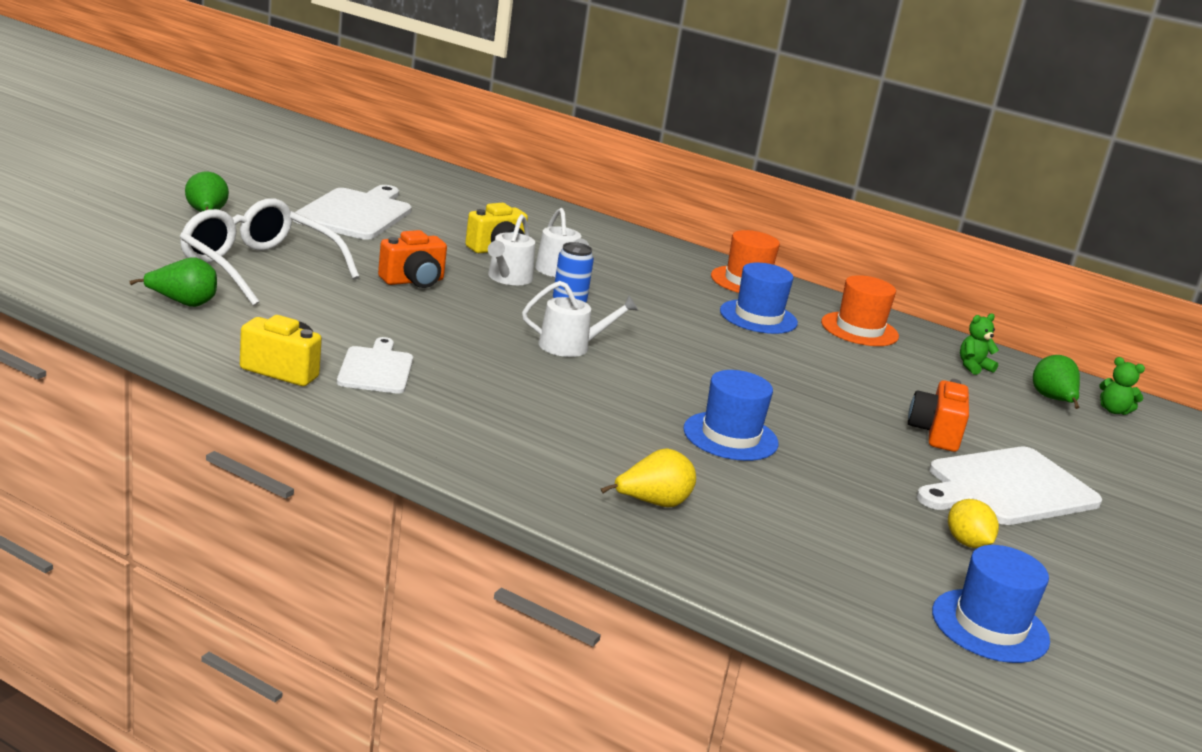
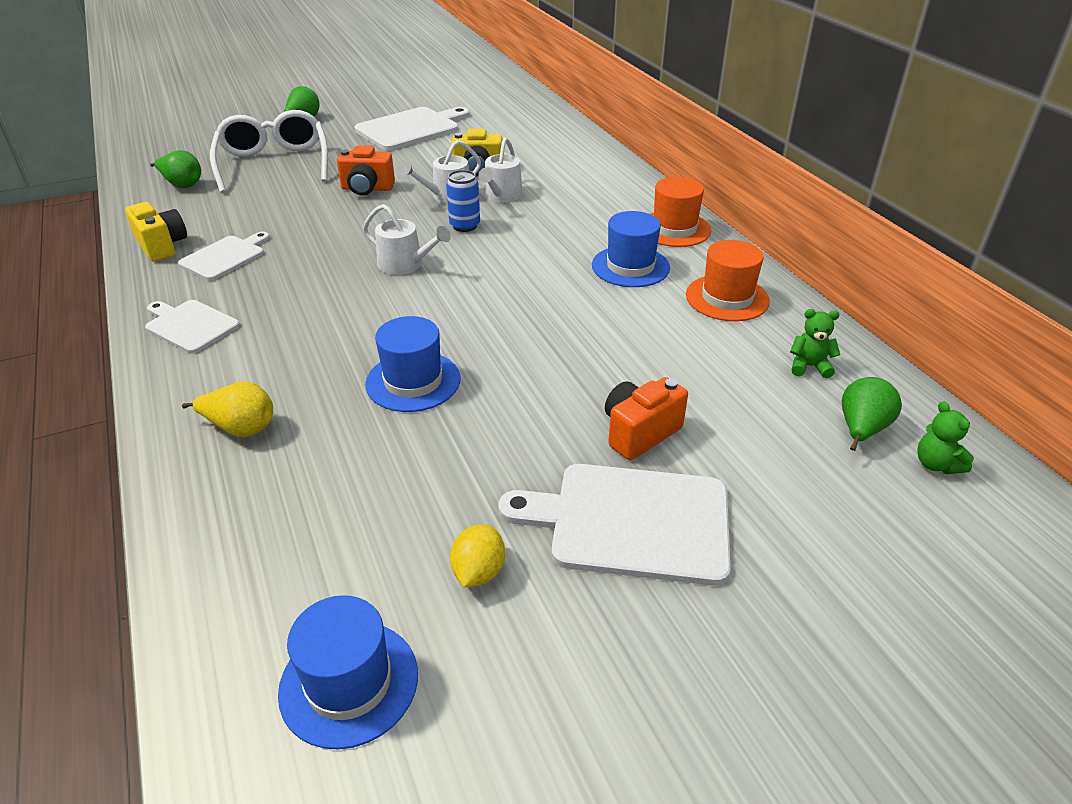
camera: 40 degrees right, 15 degrees up
none -> white cutting board [145,300,240,353]

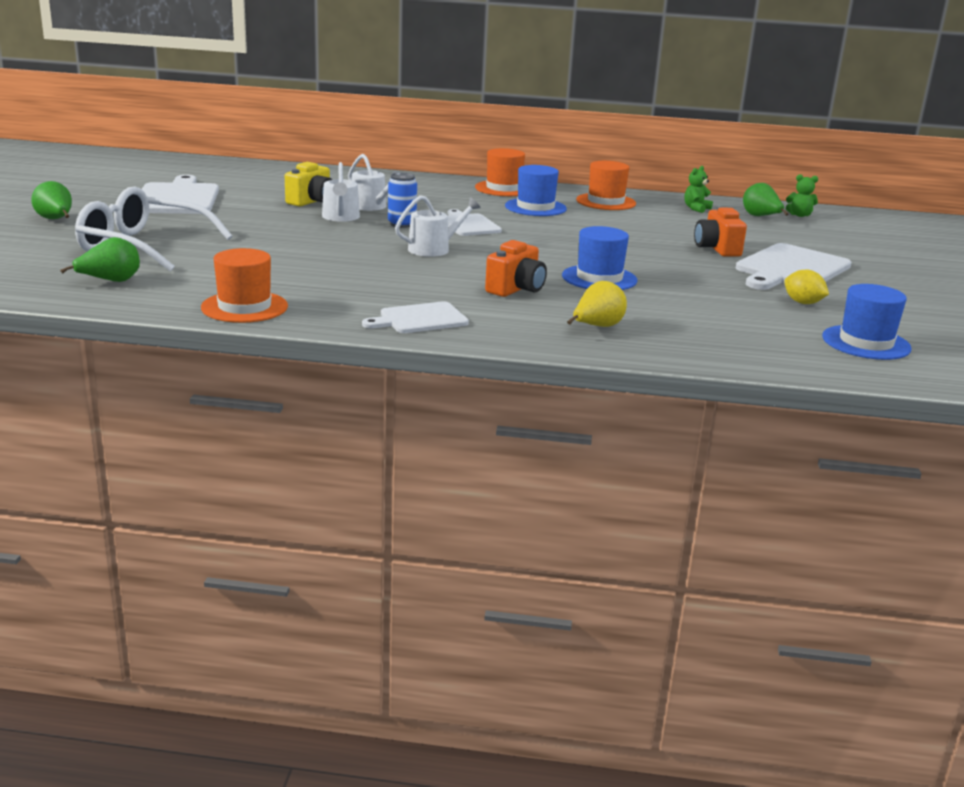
camera: 60 degrees left, 15 degrees down
yellow camera [125,202,187,262] -> orange hat [201,248,288,323]
white cutting board [178,232,270,281] -> white cutting board moved to [447,209,502,236]
orange camera [337,146,395,196] -> orange camera moved to [485,240,547,297]

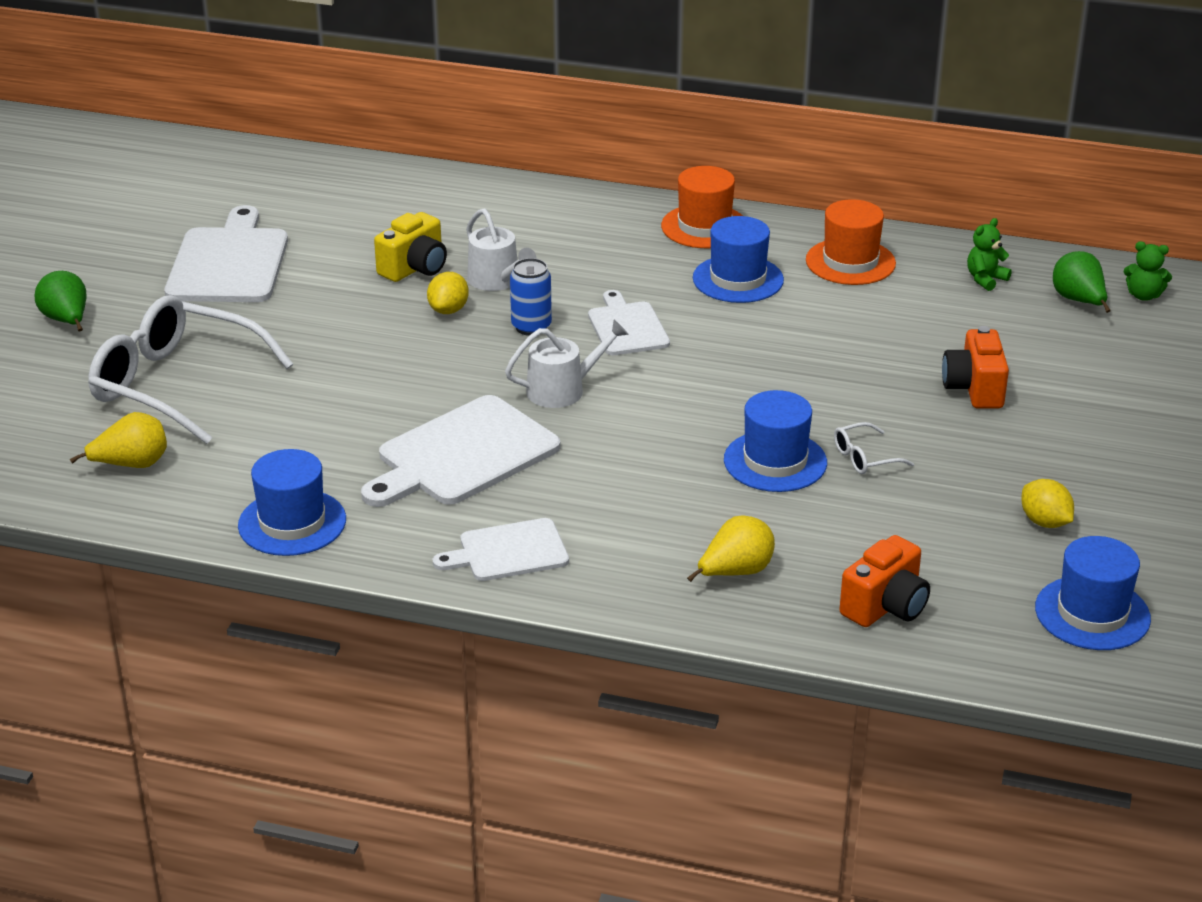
camera: 10 degrees right, 10 degrees up
green pear [60,237,140,282] -> yellow pear [70,412,167,468]
orange hat [201,248,288,323] -> blue hat [238,449,346,556]
white watering can [322,162,360,222] -> yellow lemon [427,272,469,314]
orange camera [485,240,547,297] -> orange camera moved to [840,535,930,627]
white cutting board [736,243,852,290] -> white cutting board moved to [361,395,561,507]
none -> white glasses [834,422,914,474]

